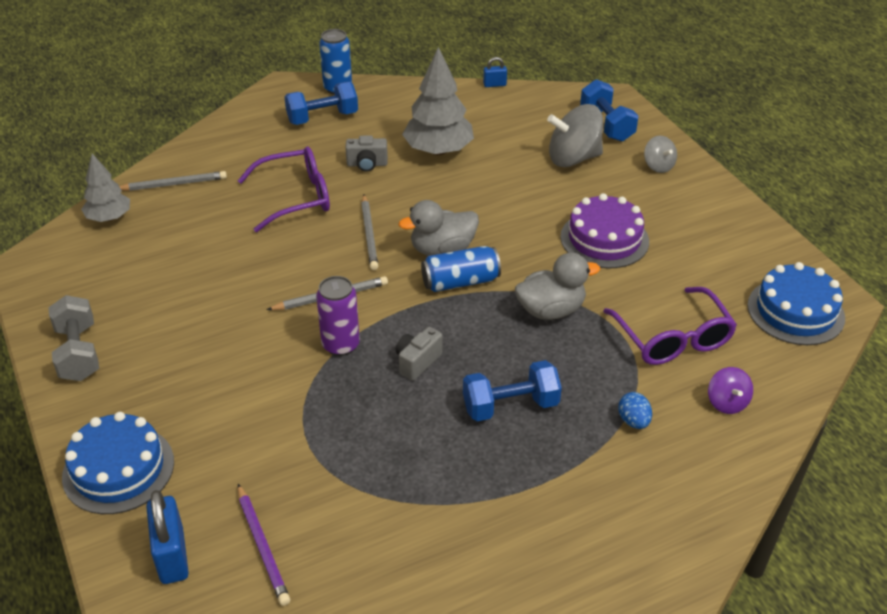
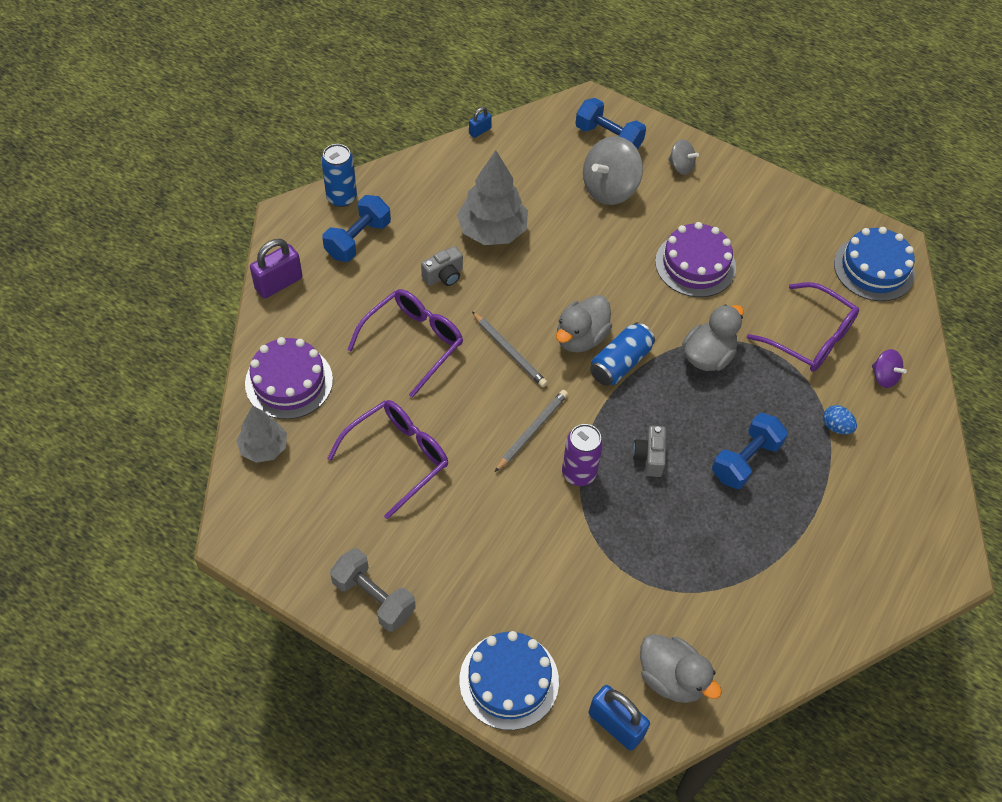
camera: 35 degrees left, 15 degrees up
grey pencil [119,171,227,191] -> purple cake [245,337,333,419]
purple pencil [238,484,290,606] -> grey duck [640,634,722,703]
none -> purple padlock [250,239,303,299]
none -> purple glasses [327,400,448,520]

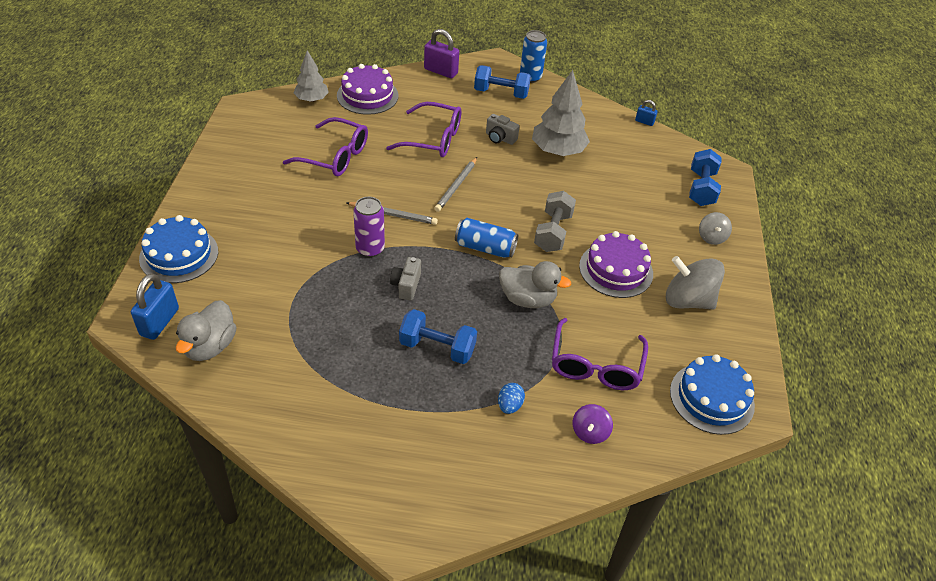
camera: 65 degrees right, 10 degrees down
grey dumbbell [330,548,416,632] -> grey dumbbell moved to [534,191,576,252]
grey duck [556,295,612,353] -> none
grey spinning top [583,136,643,205] -> grey spinning top moved to [666,256,725,310]
grey camera [633,426,666,477] -> grey camera turned 60 degrees counterclockwise [390,257,421,301]

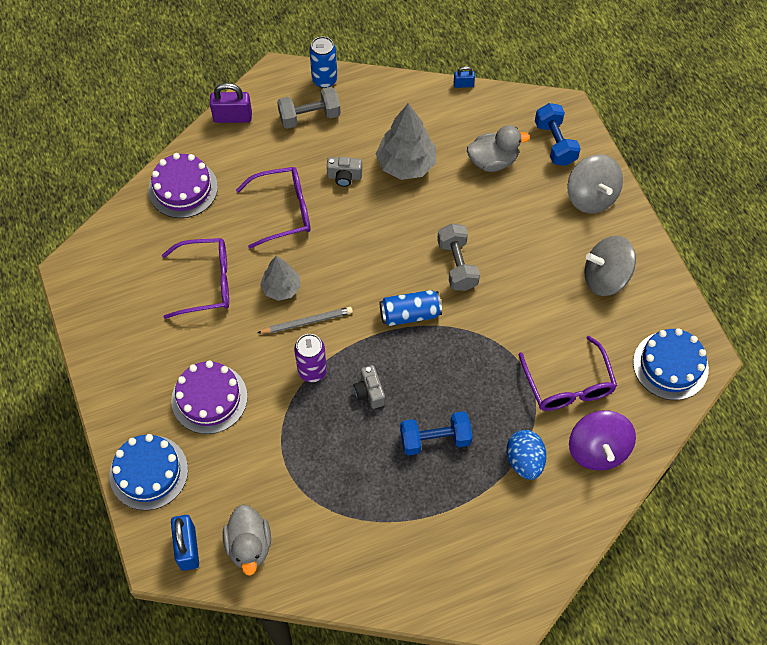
camera: 25 degrees left, 15 degrees up
grey tree [294,50,329,102] -> grey tree moved to [260,256,300,301]
grey pencil [434,157,477,212] -> none
blue dumbbell [474,65,531,99] -> grey dumbbell [277,87,341,129]
blue egg [498,383,525,414] -> blue egg [507,430,546,480], size x1.64
grey duck [499,261,571,308] -> grey duck moved to [467,125,530,172]
purple spinning top [573,404,613,444] -> purple spinning top [569,410,636,471], size x1.89
purple cake [579,231,653,298] -> purple cake moved to [171,361,248,434]
grey spinning top [699,212,732,245] -> grey spinning top [567,154,623,213], size x1.89

